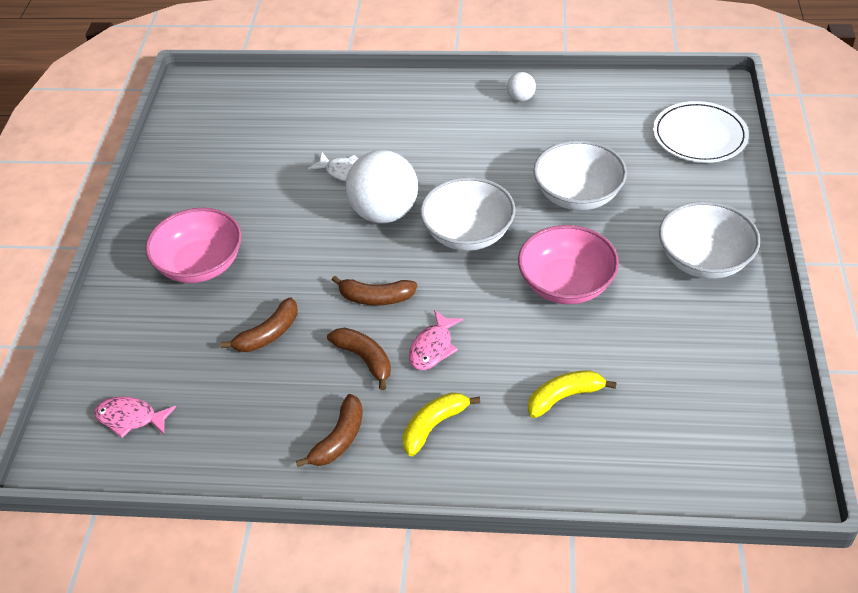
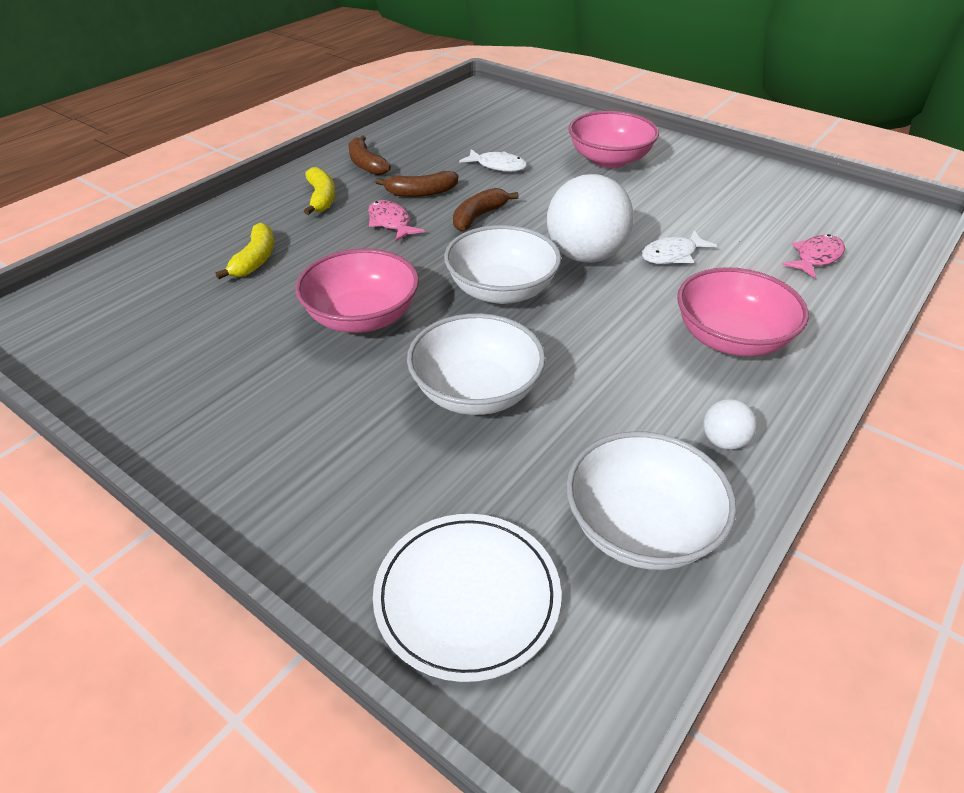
camera: 120 degrees right, 5 degrees down
pink fish [94,397,176,438] -> pink fish moved to [782,234,845,278]
brown banana [221,297,298,352] -> white fish [459,149,527,172]
white bowl [659,201,760,279] -> white bowl moved to [566,431,736,570]
none -> pink bowl [677,267,809,357]

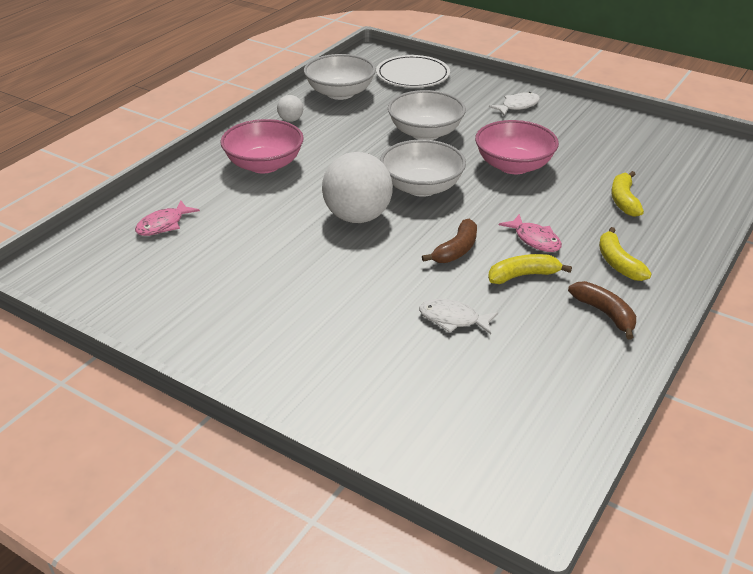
camera: 175 degrees right, 5 degrees down
brown banana [375,171,458,197] -> yellow banana [488,254,572,284]
pink bowl [569,111,659,168] -> none
white fish [642,230,717,264] -> white fish moved to [489,92,540,116]

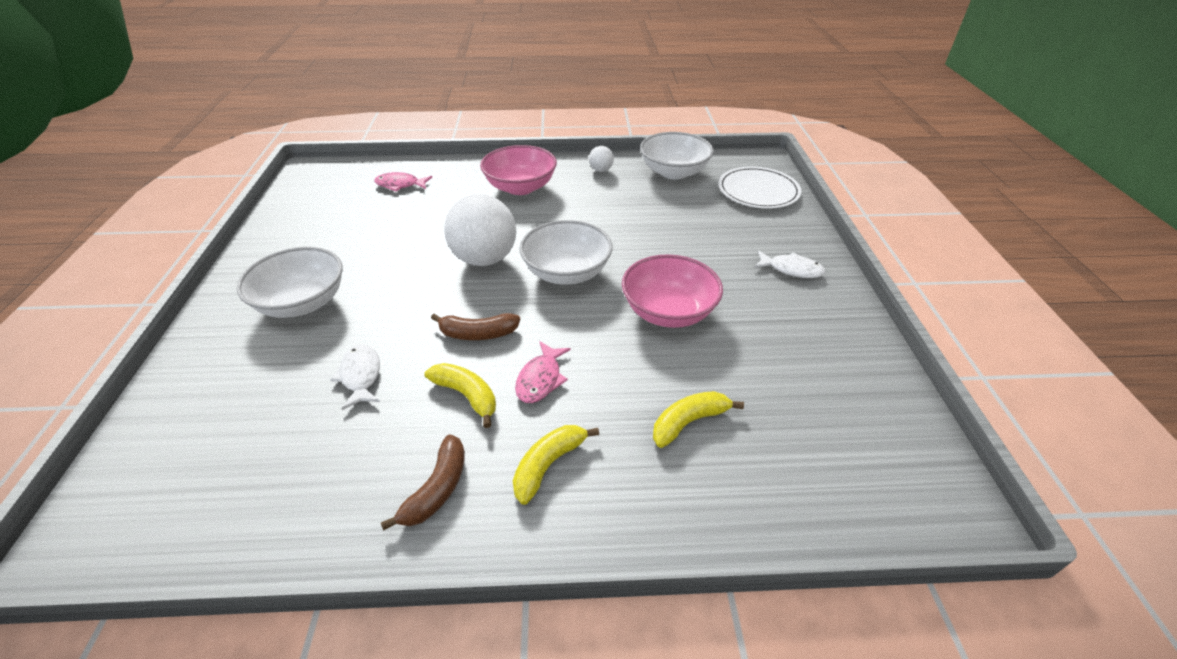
camera: 55 degrees right, 5 degrees up
white bowl [388,90,466,140] -> white bowl moved to [237,247,343,318]

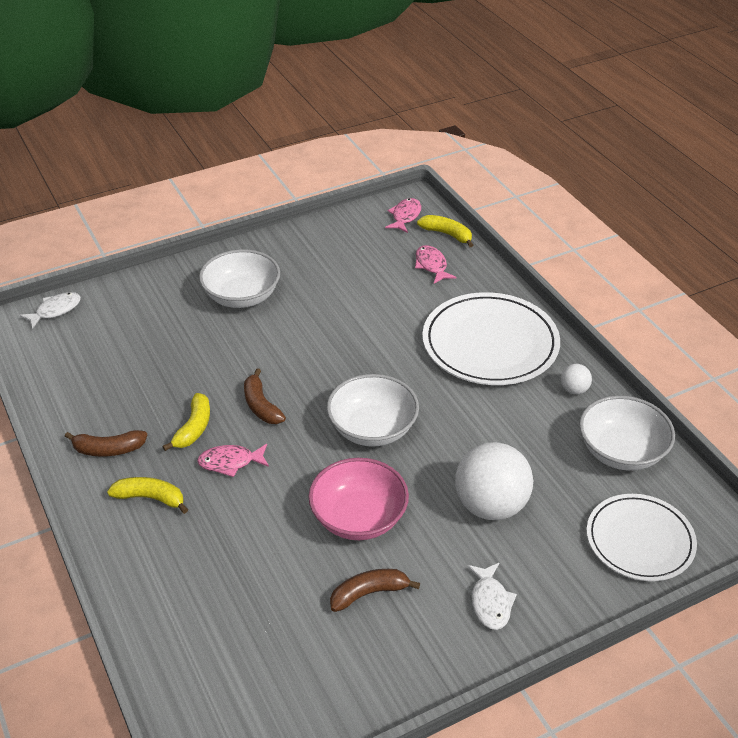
camera: 65 degrees right, 0 degrees up
white fish [330,345,380,410] -> white fish moved to [19,292,81,329]
white ball [444,194,516,266] -> white ball moved to [455,442,533,520]
pink bowl [480,145,557,195] -> white plate [422,292,560,385]
yellow banana [653,391,744,448] -> yellow banana moved to [417,215,473,247]
none -> brown banana [330,569,420,612]
none -> pink fish [385,198,421,233]

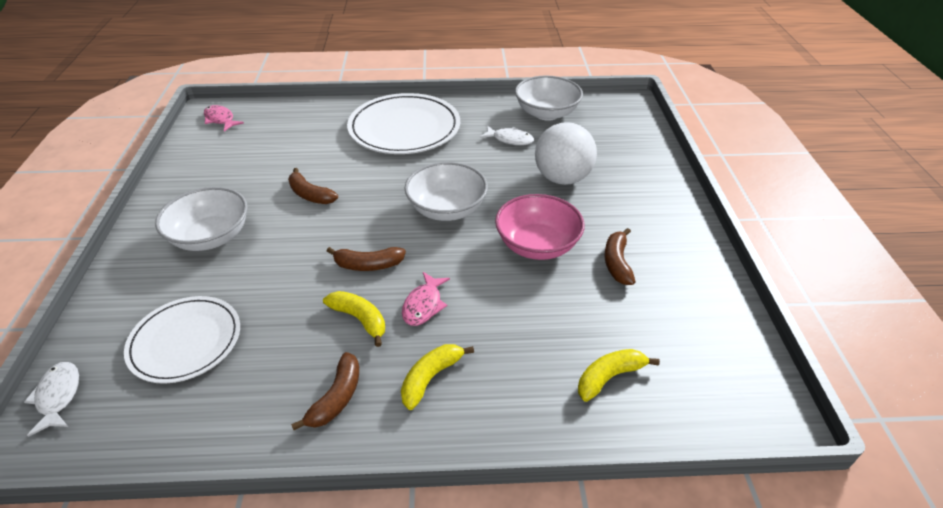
camera: 65 degrees left, 0 degrees up
pink fish [415,245,457,284] -> none
yellow banana [417,215,473,247] -> yellow banana moved to [578,349,660,402]
white fish [467,563,517,630] -> white fish moved to [480,126,534,145]
white ball [561,364,592,395] -> none
white plate [587,494,697,581] -> white plate moved to [124,296,240,384]
none -> brown banana [288,168,338,204]

